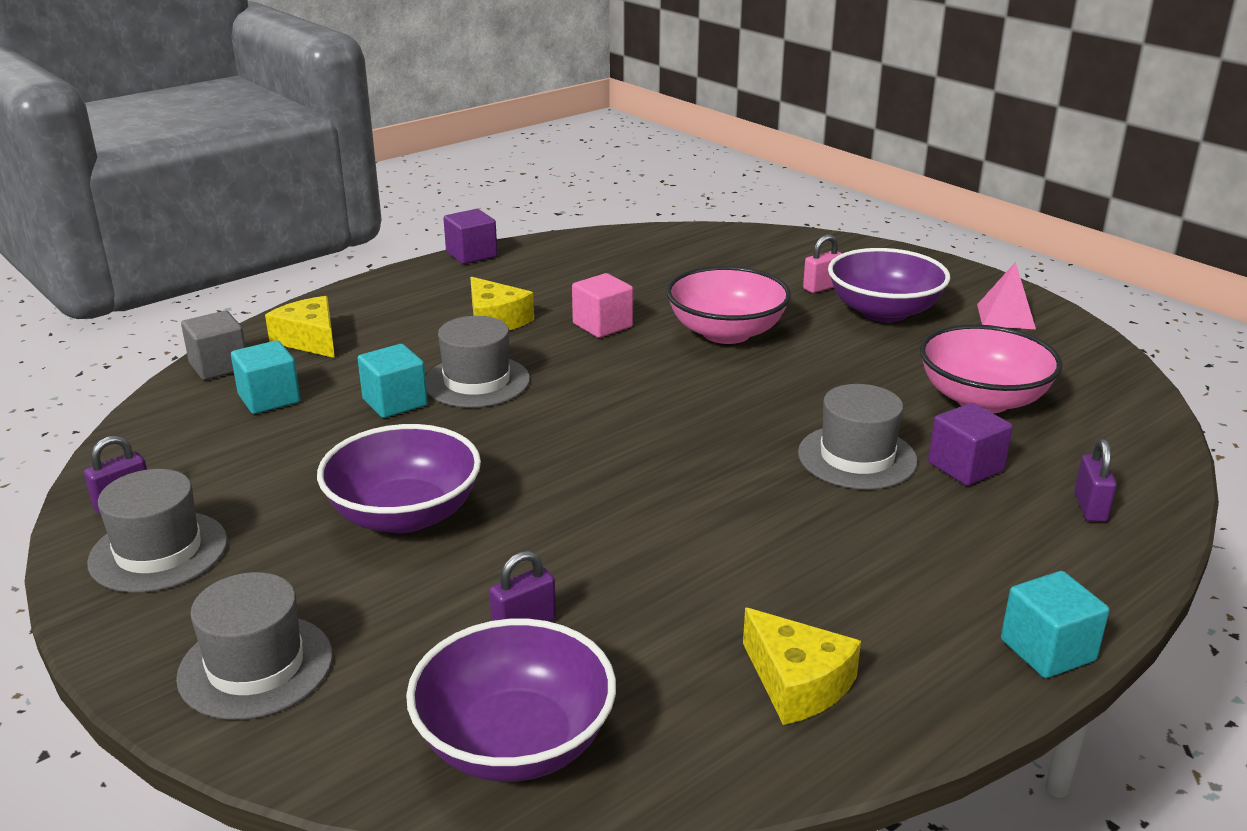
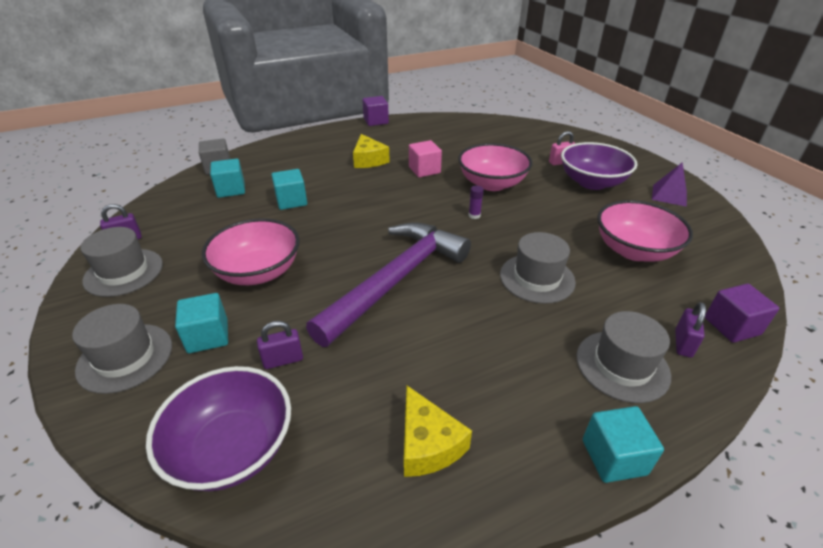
camera: 15 degrees right, 10 degrees up
yellow cheese [265,296,335,358] -> none
purple bowl [317,424,481,533] -> pink bowl [202,218,300,285]
grey hat [425,316,530,408] -> grey hat moved to [576,311,671,403]
purple cube [928,403,1013,486] -> purple cube moved to [705,284,779,343]
pink pyramid [977,262,1036,329] -> purple pyramid [652,162,687,207]
none -> turquoise cube [175,293,228,353]
none -> purple hammer [306,222,471,347]
none -> purple glue stick [468,186,484,219]

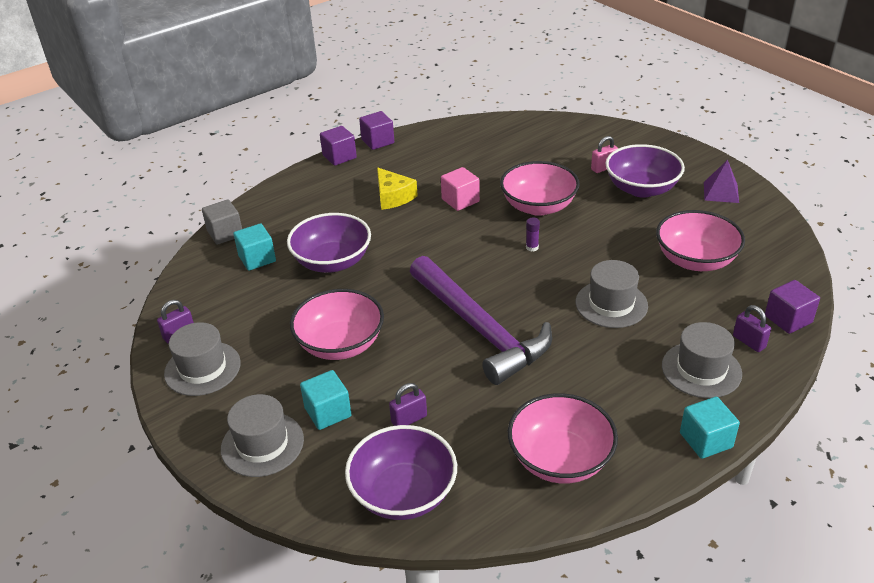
camera: 10 degrees left, 0 degrees up
turquoise cube [271,169,307,210] -> purple bowl [287,213,371,273]
purple hammer [306,222,471,347] -> purple hammer turned 120 degrees clockwise [410,256,552,385]
yellow cheese [404,386,472,477] -> pink bowl [508,393,618,484]
purple padlock [675,302,706,358] -> purple padlock turned 45 degrees counterclockwise [733,305,771,352]
none -> purple cube [320,126,357,166]

